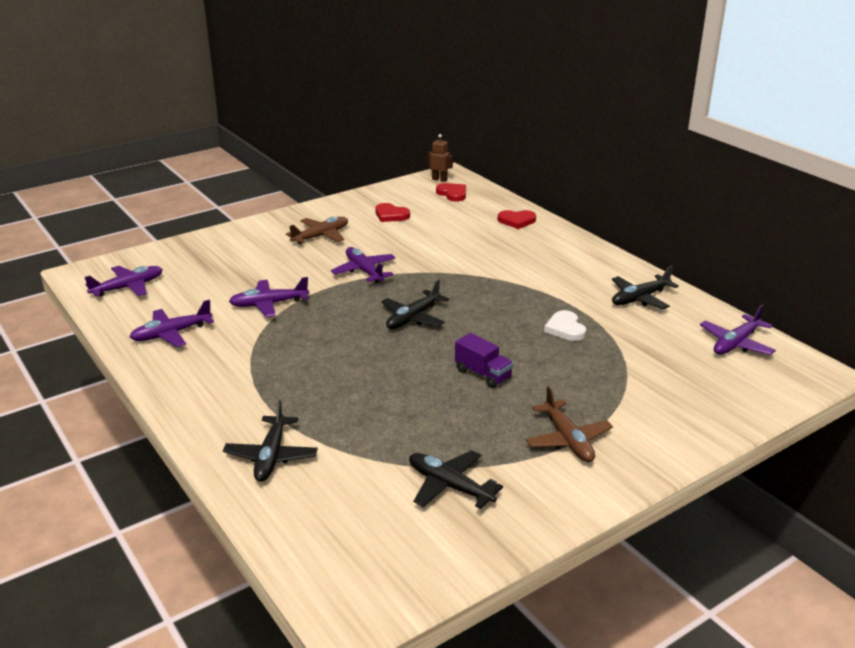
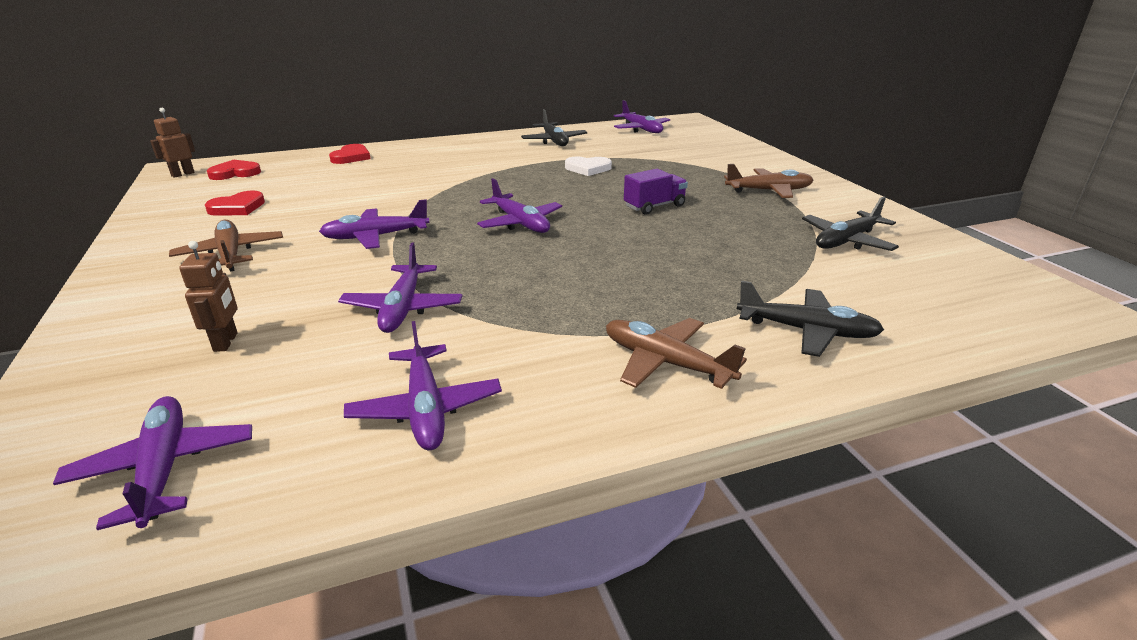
camera: 75 degrees left, 0 degrees up
black plane [381,279,449,329] -> purple plane [477,178,562,233]
none -> brown robot [179,241,238,352]
none -> brown plane [606,318,747,389]

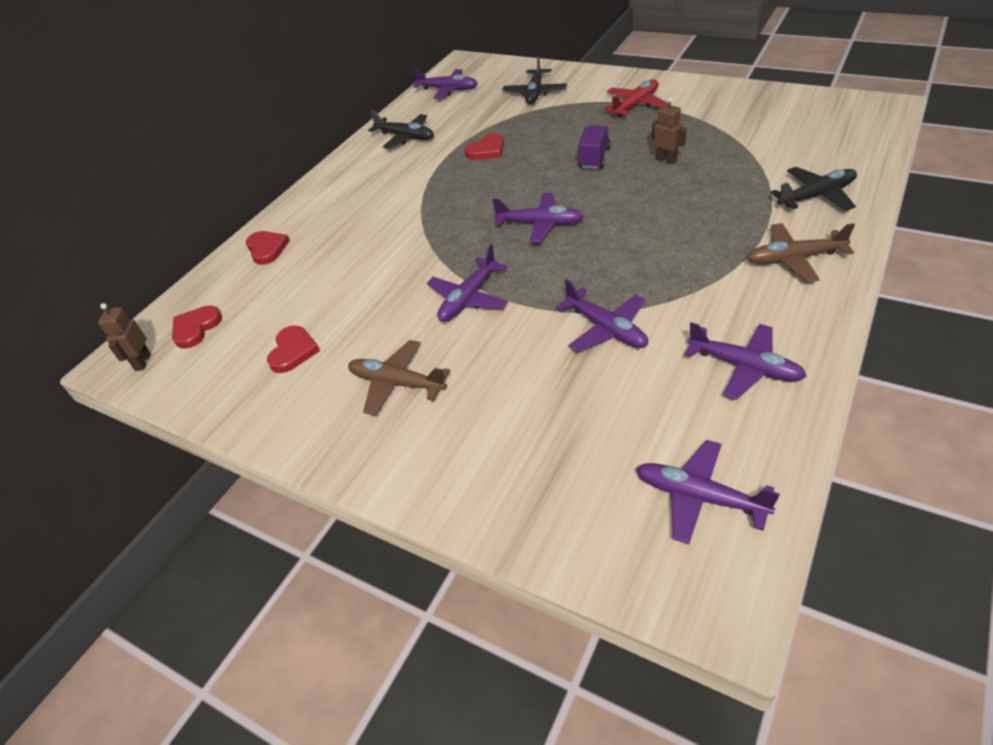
camera: 35 degrees left, 15 degrees up
brown robot [179,241,238,352] -> brown robot moved to [652,97,687,164]
white heart [565,156,612,176] -> red heart [465,133,504,160]
brown plane [724,164,814,198] -> red plane [603,79,669,117]
black plane [802,197,899,251] -> black plane moved to [502,55,567,104]

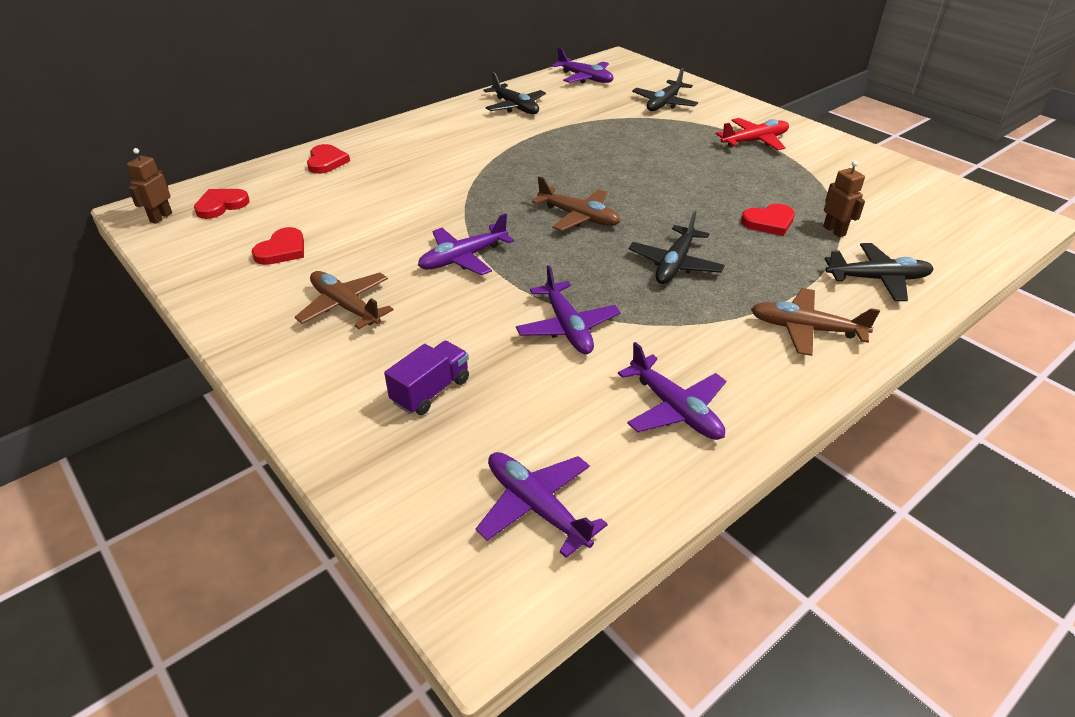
camera: 15 degrees right, 5 degrees down
red heart [465,133,504,160] -> red heart moved to [741,204,795,236]
purple plane [492,193,584,243] -> brown plane [532,176,620,231]
purple truck [578,125,611,169] -> purple truck moved to [384,341,469,415]
brown robot [652,97,687,164] -> brown robot moved to [823,161,865,237]
none -> black plane [629,211,725,284]

